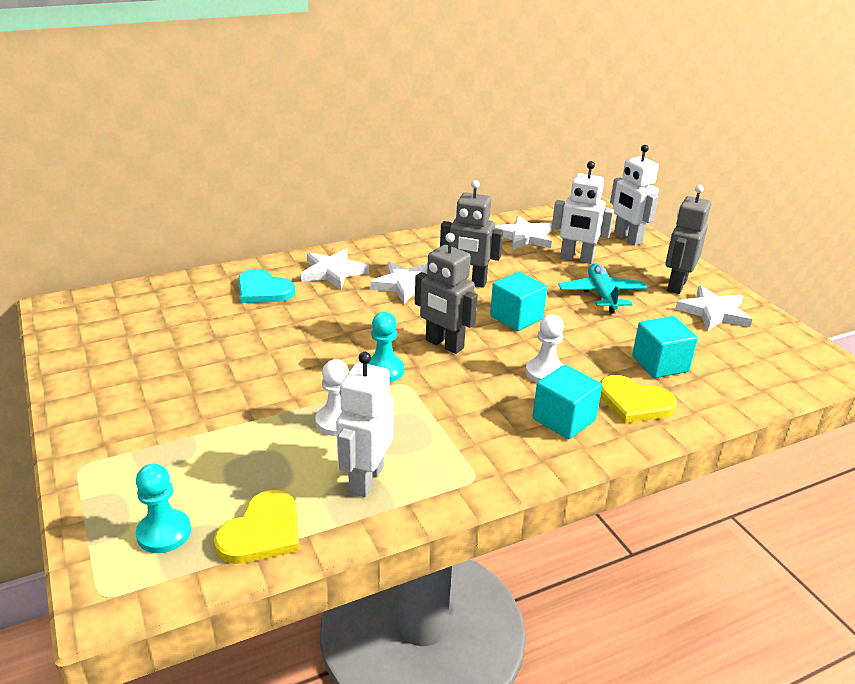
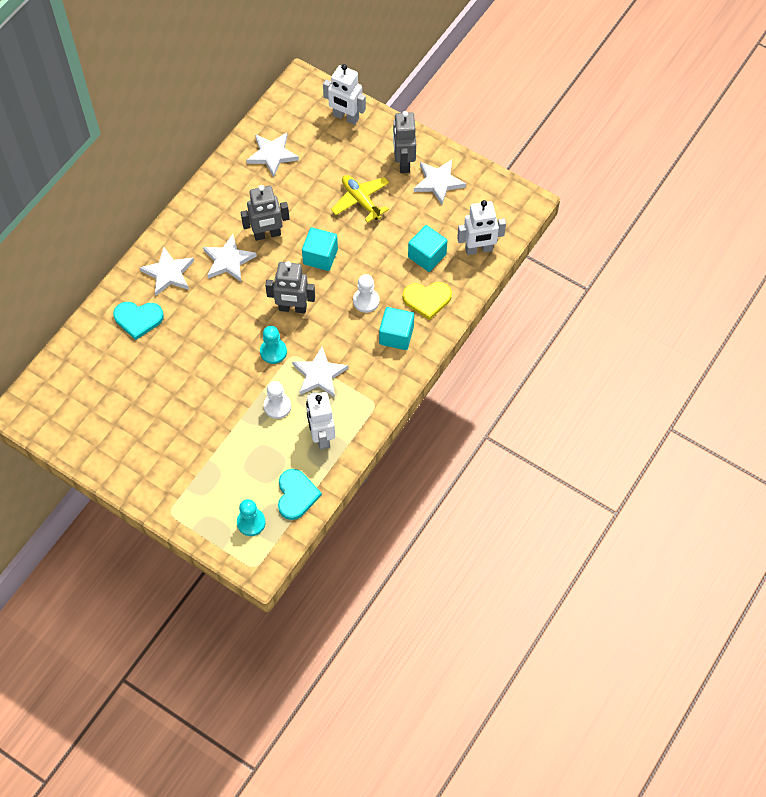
camera: 30 degrees left, 30 degrees up
yellow heart [214,490,299,564] -> turquoise heart [278,469,322,520]
white robot [552,161,614,264] -> white robot moved to [457,200,506,255]
turquoise plane [558,263,648,314] -> yellow plane [331,175,389,223]
none -> white star [292,347,348,397]

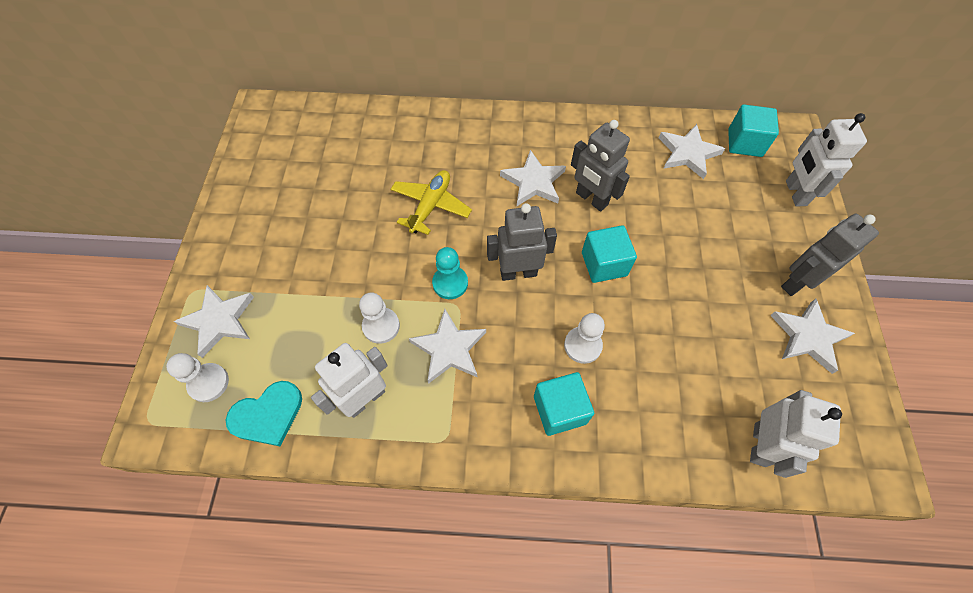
camera: 60 degrees right, 0 degrees up
turquoise heart [113,302,164,340] -> none
white star [140,246,194,296] -> white star moved to [174,285,254,358]
turquoise pawn [237,499,266,536] -> white pawn [166,353,229,402]
grey robot [265,261,315,314] -> grey robot turned 105 degrees clockwise [487,203,557,281]
yellow plane [331,175,389,223] -> yellow plane moved to [391,170,472,235]
yellow heart [403,282,452,320] -> none
turquoise cube [408,225,447,272] -> turquoise cube moved to [728,105,779,157]
white robot [457,200,506,255] -> white robot turned 120 degrees counterclockwise [750,390,842,478]

